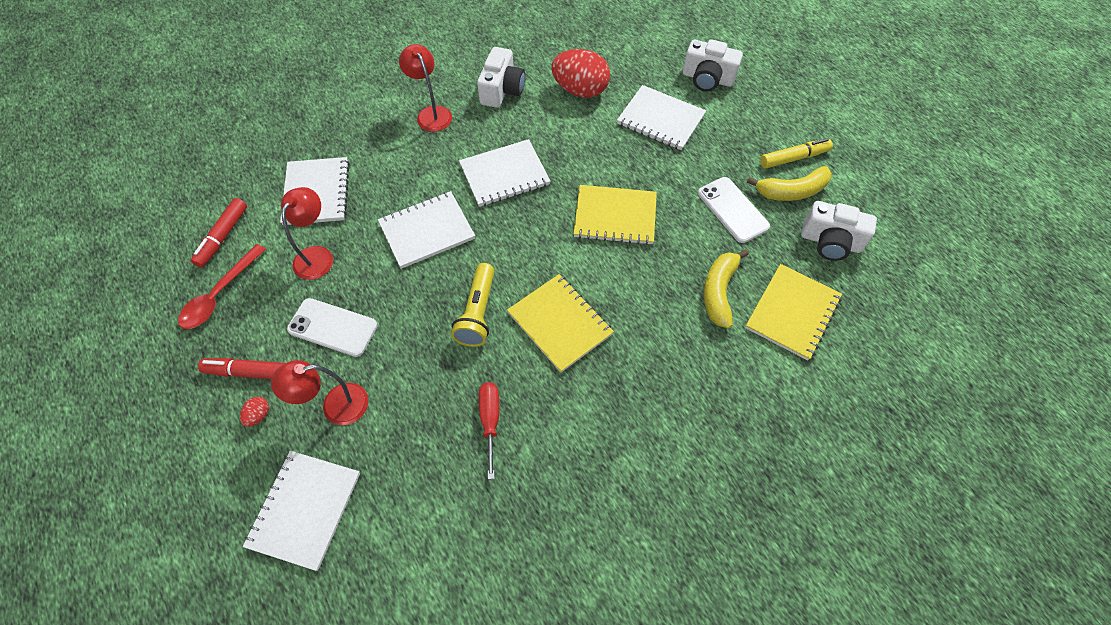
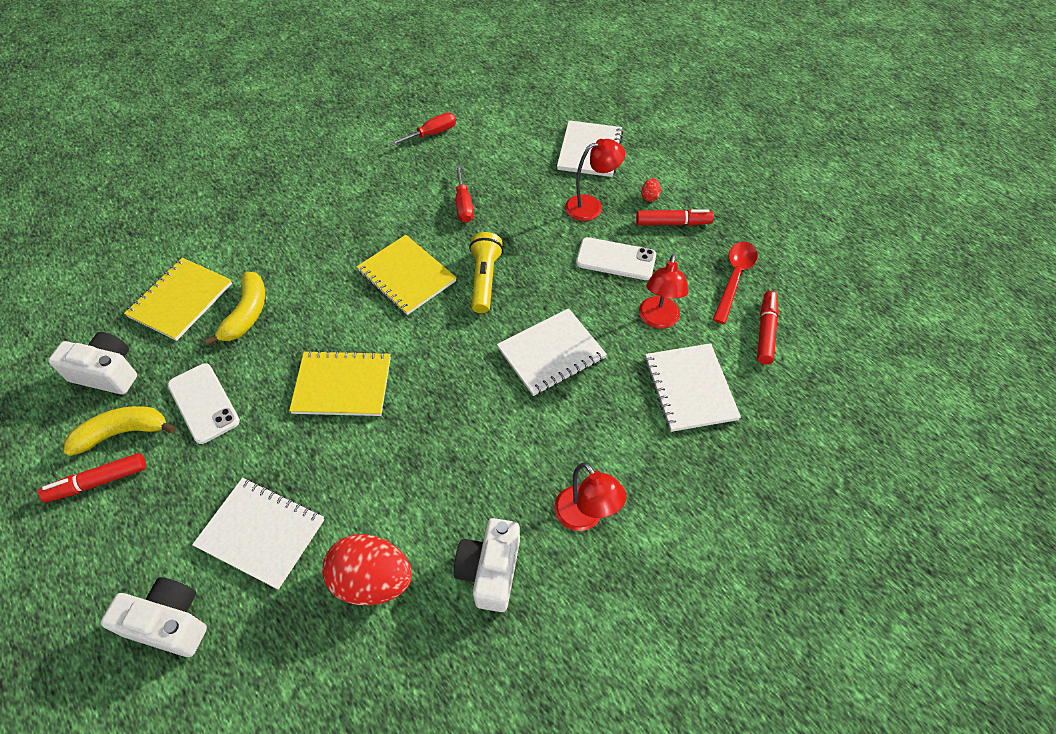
camera: 175 degrees right, 5 degrees down
white notebook [459,139,551,207] -> none
yellow marker [760,138,833,169] -> red marker [38,453,146,503]
none -> red screwdriver [390,113,456,146]

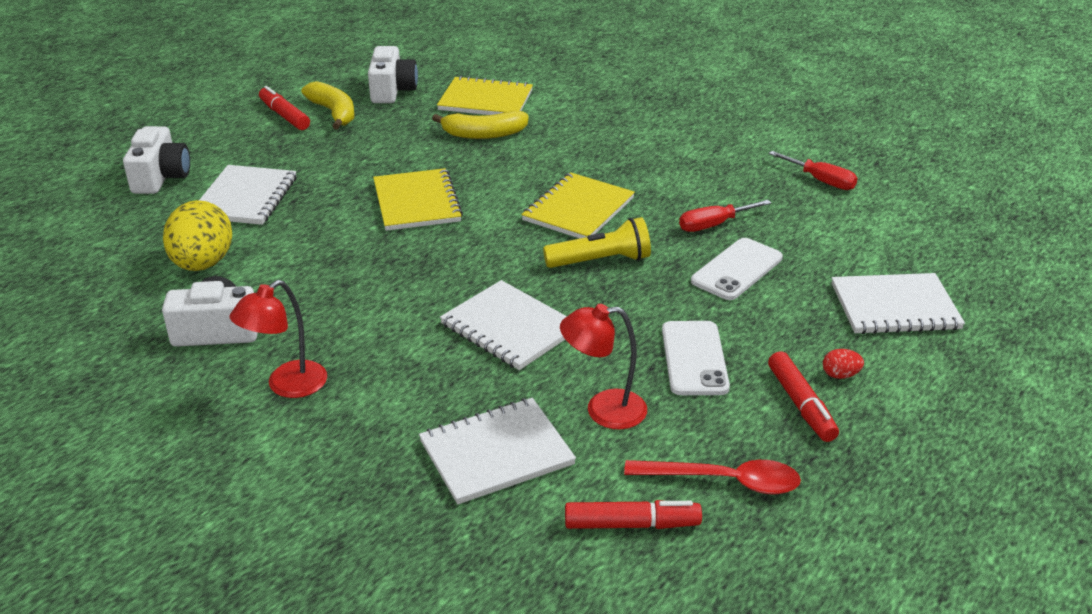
camera: 75 degrees right, 20 degrees down
white phone [168,363,240,444] -> white phone moved to [691,238,783,300]
red egg [322,534,412,605] -> yellow egg [163,200,232,271]
red lamp [565,139,625,221] -> none

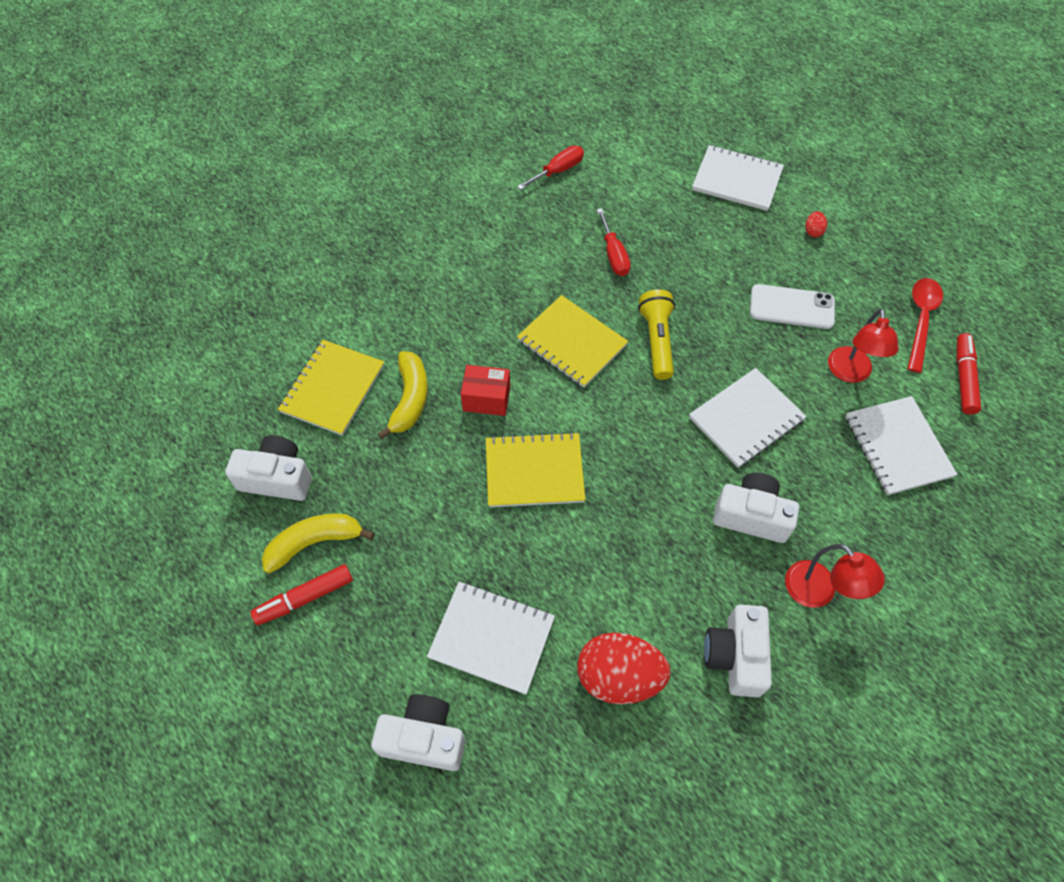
camera: 80 degrees left, 25 degrees up
yellow egg [163,200,232,271] -> red egg [577,633,671,704]
white phone [691,238,783,300] -> none
red marker [768,351,839,442] -> none
white notebook [832,273,965,334] -> white notebook turned 75 degrees counterclockwise [692,145,784,211]
none -> red box [461,365,510,416]
none -> white camera [713,473,799,543]

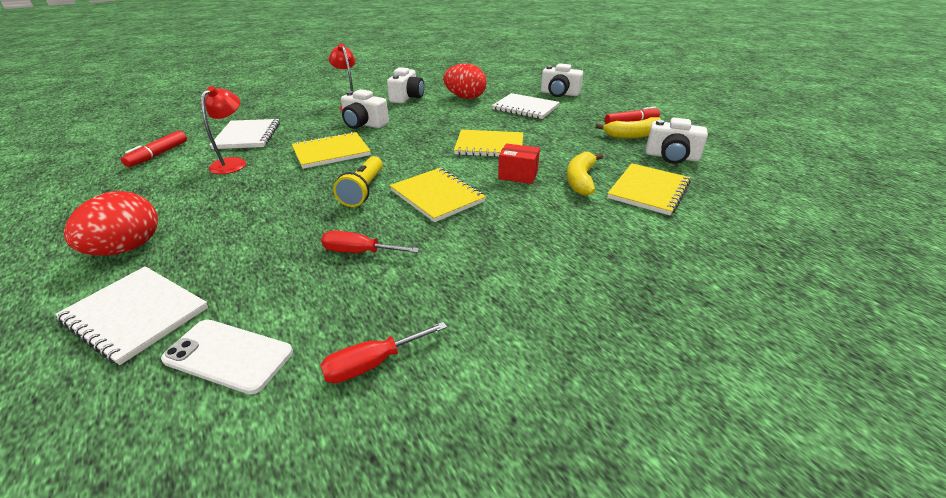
camera: 170 degrees left, 25 degrees down
red screwdriver [597,208,631,276] -> red screwdriver turned 75 degrees counterclockwise [321,231,419,253]
white notebook [689,368,807,468] -> yellow notebook [292,132,371,169]
white phone [750,284,835,329] -> white phone moved to [161,320,293,394]
red egg [805,211,827,238] -> red egg [64,191,158,256], size x2.45
red spoon [907,278,943,373] -> none

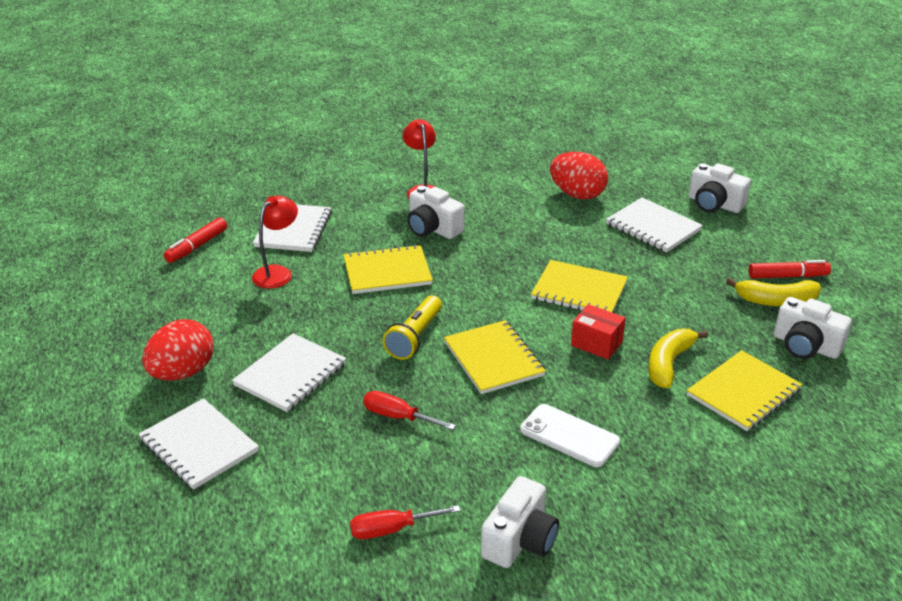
camera: 15 degrees right, 0 degrees up
white phone [161,320,293,394] -> white phone moved to [520,404,620,467]
white camera [387,67,424,104] -> white camera moved to [481,476,559,568]
none -> white notebook [232,333,346,412]

